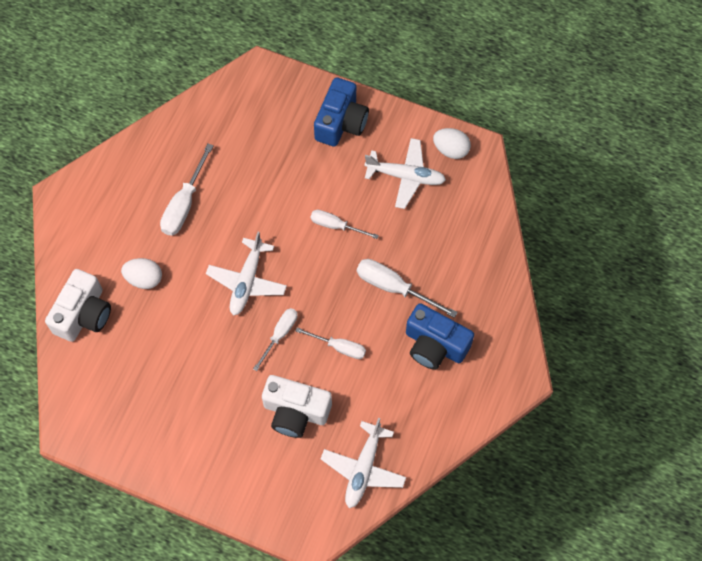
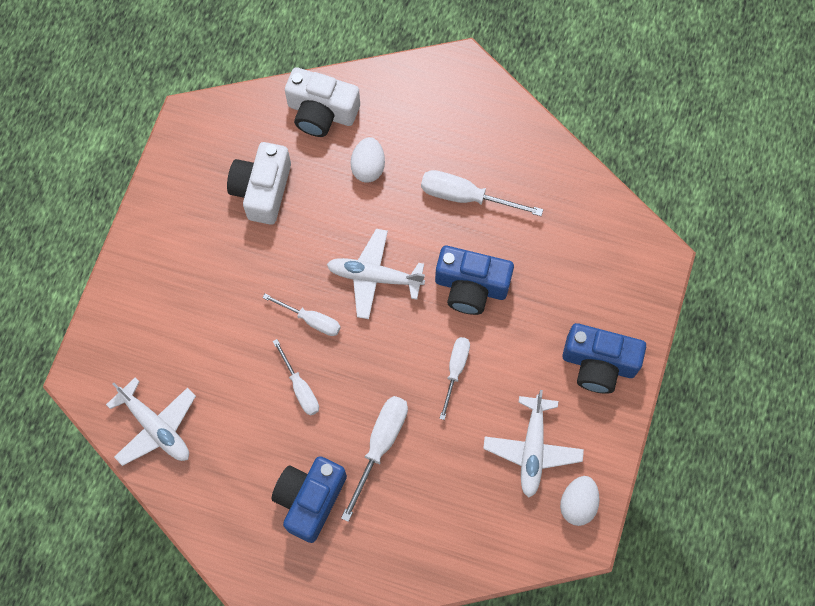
camera: 85 degrees right, 5 degrees up
white camera [262,375,332,438] -> white camera moved to [227,142,291,225]
white screwdriver [296,327,366,359] -> white screwdriver turned 45 degrees counterclockwise [273,339,319,416]
white plane [321,418,406,508] -> white plane turned 150 degrees counterclockwise [106,377,196,466]
none -> blue camera [435,246,514,315]

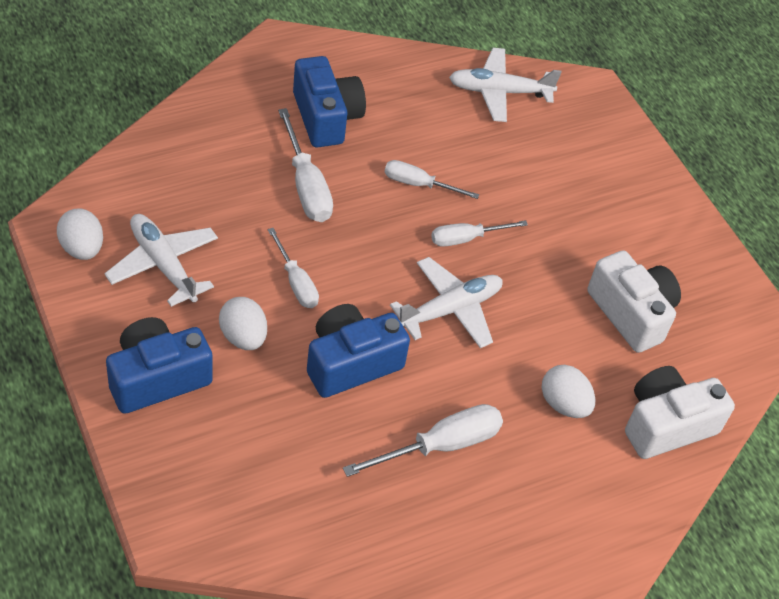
camera: 130 degrees right, 20 degrees down
none -> white egg [219,297,267,350]

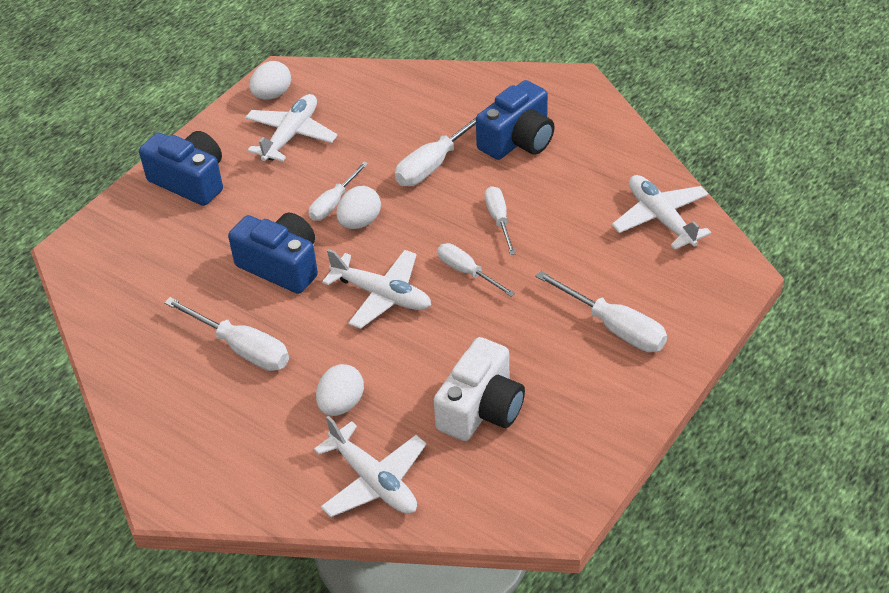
camera: 70 degrees right, 5 degrees down
white egg [219,297,267,350] -> white egg moved to [336,186,381,229]
white camera [625,366,735,459] -> white plane [314,416,427,517]
none -> white screwdriver [535,271,667,352]

